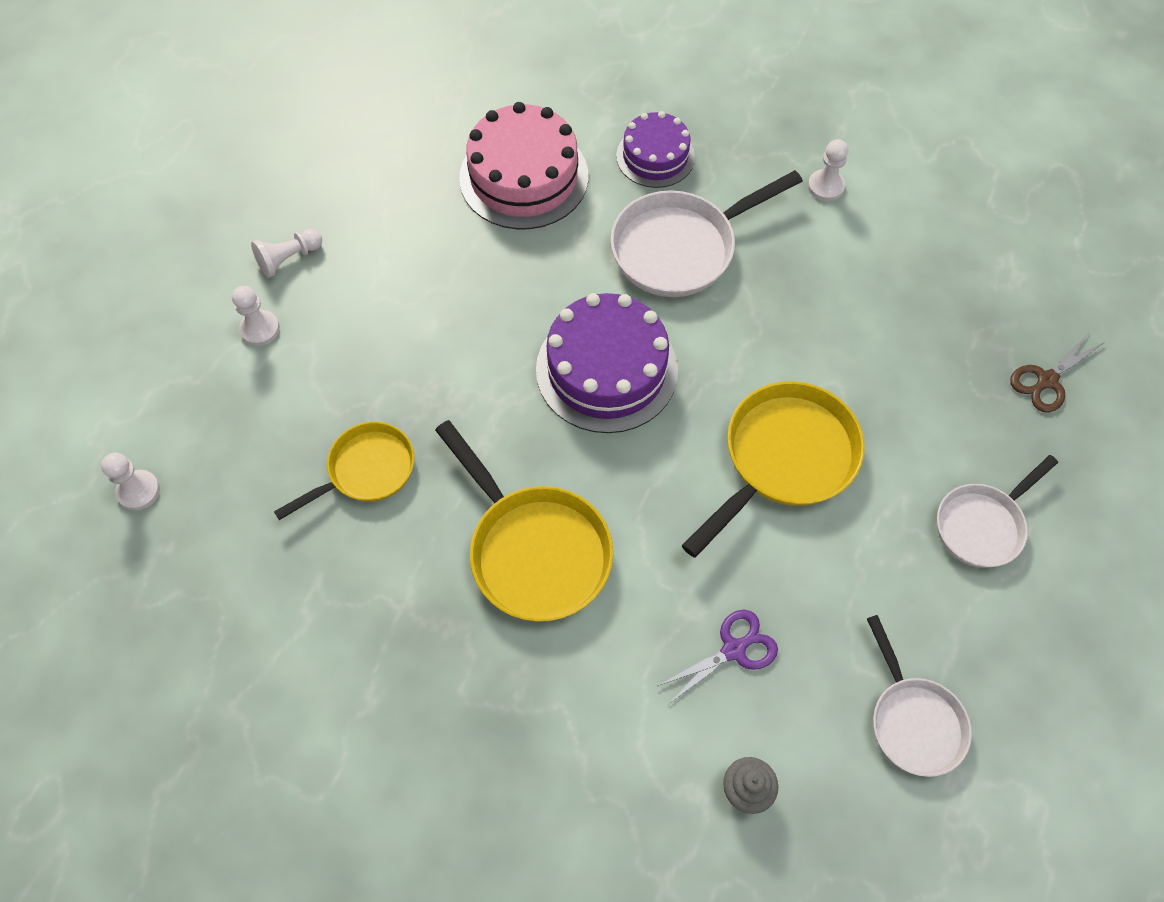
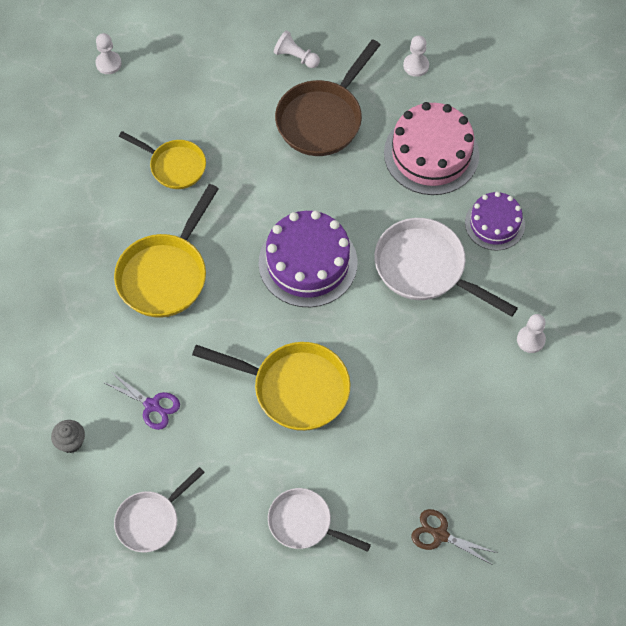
camera: 65 degrees right, 0 degrees up
white pawn [232,286,280,346] -> white pawn moved to [403,36,429,77]
none -> brown pan [275,39,380,156]

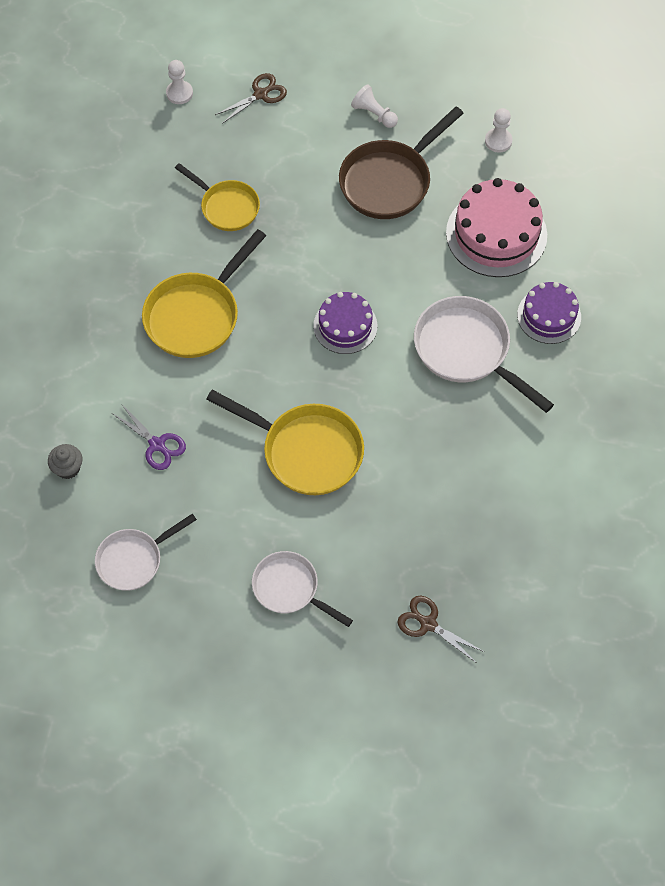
camera: 10 degrees right, 0 degrees up
purple cake [258,210,358,307] -> purple cake [313,292,377,354], size x0.61
white pawn [517,314,546,353] -> none
none -> brown scissors [215,73,287,124]

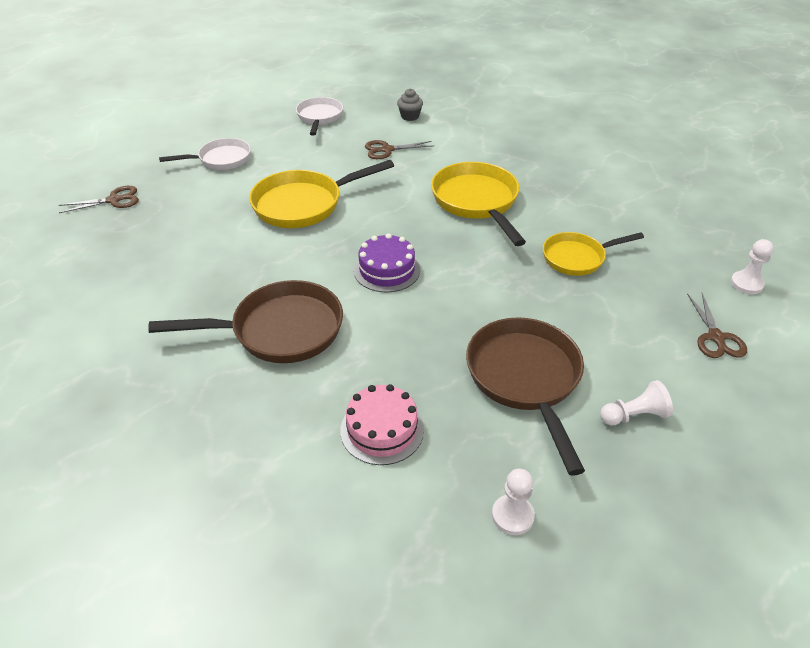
camera: 125 degrees right, 20 degrees down
purple scissors [113,405,186,470] -> brown scissors [365,140,433,159]
white pan [414,296,554,413] -> brown pan [148,280,343,363]
pink cake [446,178,547,277] -> pink cake [340,384,424,465], size x0.61
purple cake [517,282,581,344] -> none

